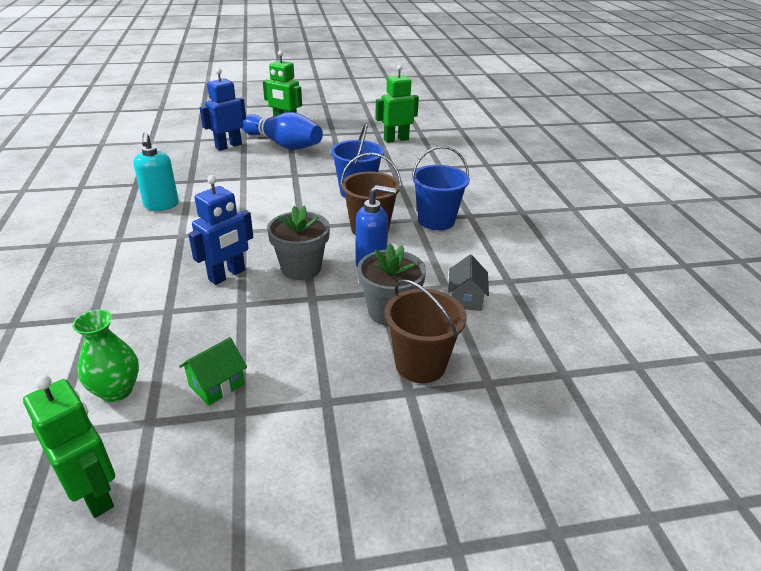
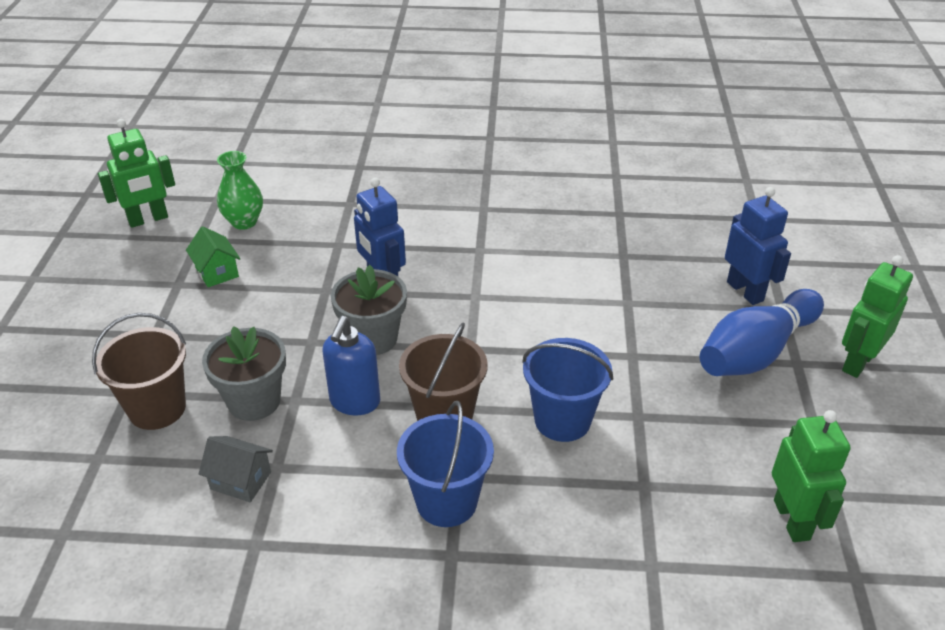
camera: 105 degrees right, 5 degrees up
turquoise soap dispenser [133,132,179,211] -> none

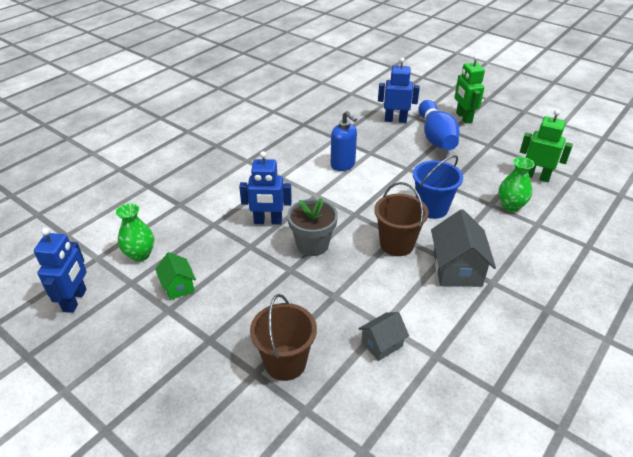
camera: 55 degrees left, 0 degrees up
green robot [98,119,175,228] -> blue robot [34,228,87,313]
green house [186,226,240,287] -> green house turned 60 degrees clockwise [155,252,196,300]
grey flower pot [202,326,286,421] -> none
blue soap dispenser [323,316,380,415] -> blue soap dispenser moved to [331,111,357,171]
blue bucket [397,400,494,527] -> grey house [431,209,496,287]
none -> green vase [499,157,534,212]

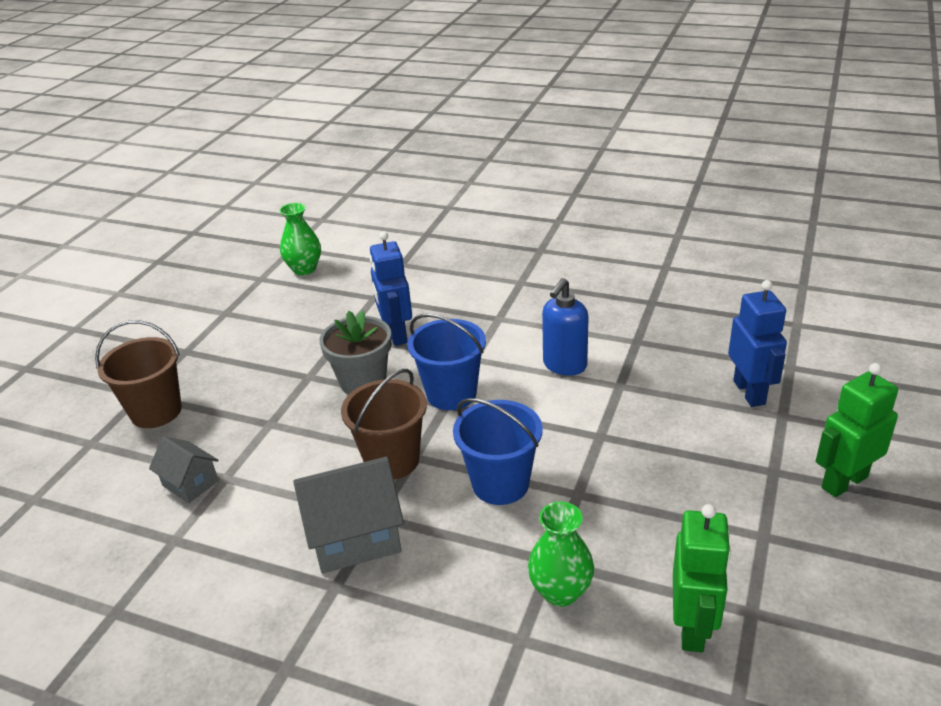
camera: 75 degrees right, 5 degrees down
blue robot [34,228,87,313] -> none
green house [155,252,196,300] -> none
blue bowling pin [418,100,459,150] -> none
none -> blue bucket [407,313,486,410]

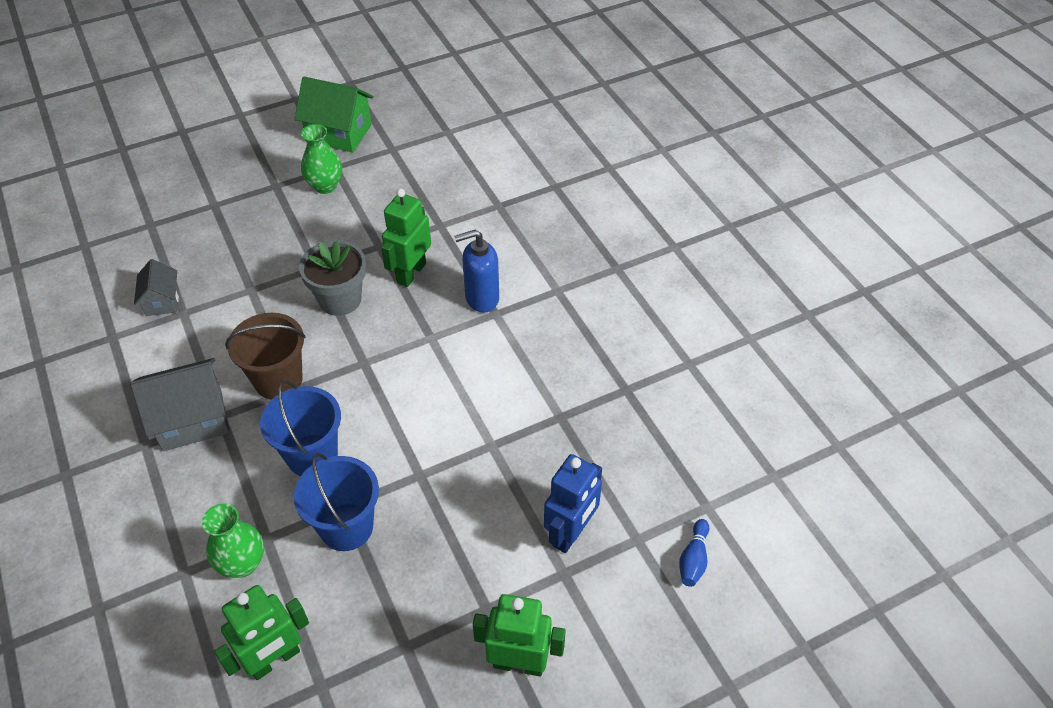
camera: 40 degrees right, 15 degrees up
brown bucket [95,320,182,428] -> none
green vase [279,203,321,275] -> green vase moved to [301,124,342,194]
grey house [293,457,404,573] -> grey house turned 45 degrees counterclockwise [130,358,229,451]
blue robot [369,231,412,346] -> green robot [381,188,431,287]
blue bucket [407,313,486,410] -> blue bucket moved to [294,453,379,551]
blue soap dispenser [542,278,589,376] -> blue soap dispenser moved to [454,230,499,313]
none -> green house [295,77,374,152]
none -> blue bowling pin [679,519,709,587]

